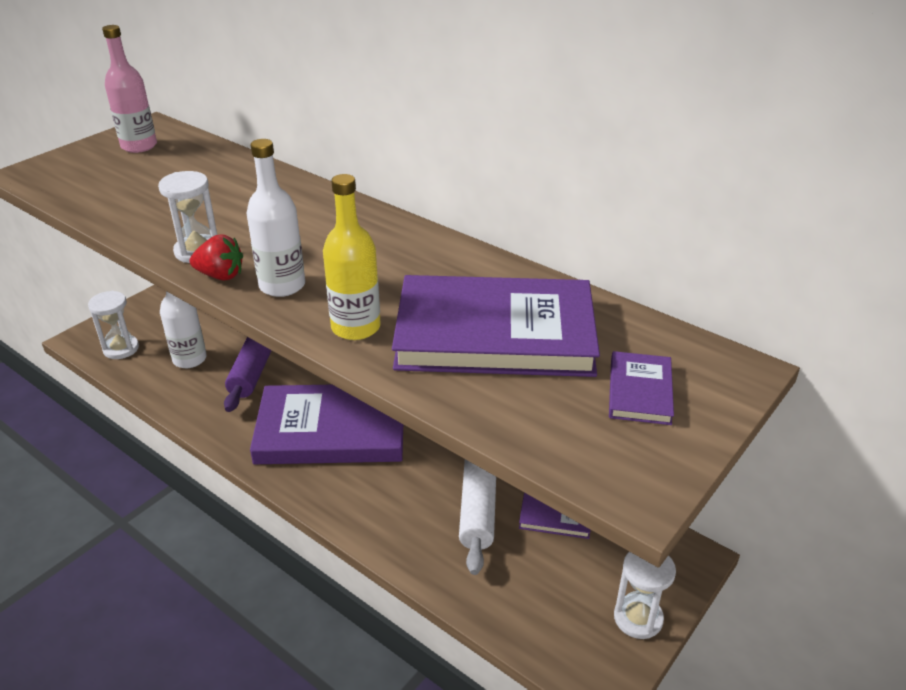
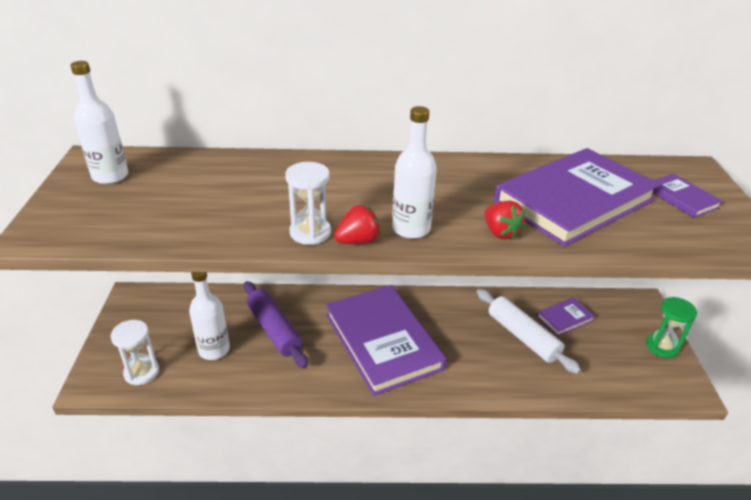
camera: 40 degrees left, 0 degrees up
pink bottle [102,25,157,153] -> white bottle [70,61,128,184]
purple book [250,385,403,464] -> purple book turned 75 degrees counterclockwise [326,285,446,396]
yellow bottle [323,174,381,340] -> red strawberry [484,201,525,240]
white hourglass [614,552,676,639] -> green hourglass [646,297,697,358]

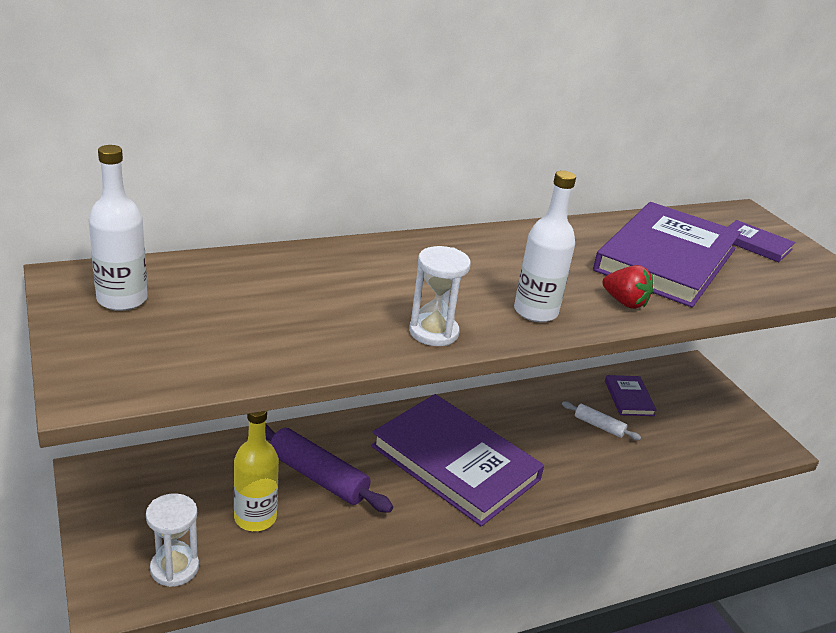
camera: 25 degrees left, 5 degrees down
white bottle [189,272,230,360] -> yellow bottle [234,411,279,531]
red strawberry [334,205,381,244] -> none
white rolling pin [477,289,581,374] -> white rolling pin [562,401,641,440], size x0.54
purple book [536,297,595,336] -> purple book turned 45 degrees counterclockwise [605,375,657,416]
green hourglass [646,297,697,358] -> none

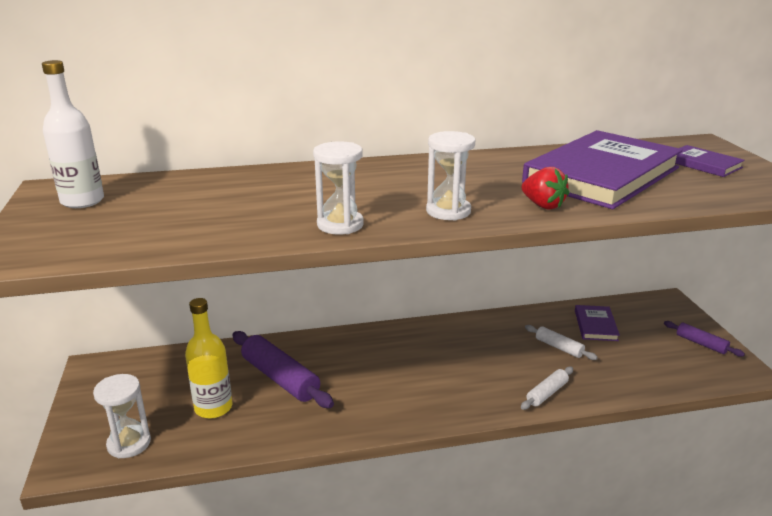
camera: 15 degrees right, 5 degrees down
purple book [371,394,544,527] -> none
white bottle [514,170,576,322] -> white hourglass [426,131,475,220]
none -> white rolling pin [521,367,573,410]
none -> purple rolling pin [664,321,745,357]

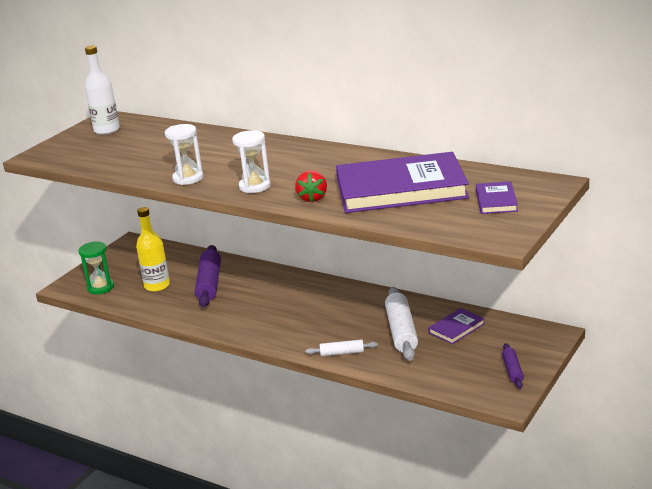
camera: 45 degrees right, 0 degrees up
white hourglass [93,374,151,458] -> green hourglass [79,241,114,294]
white rolling pin [525,325,598,360] -> white rolling pin [385,287,418,361], size x1.87

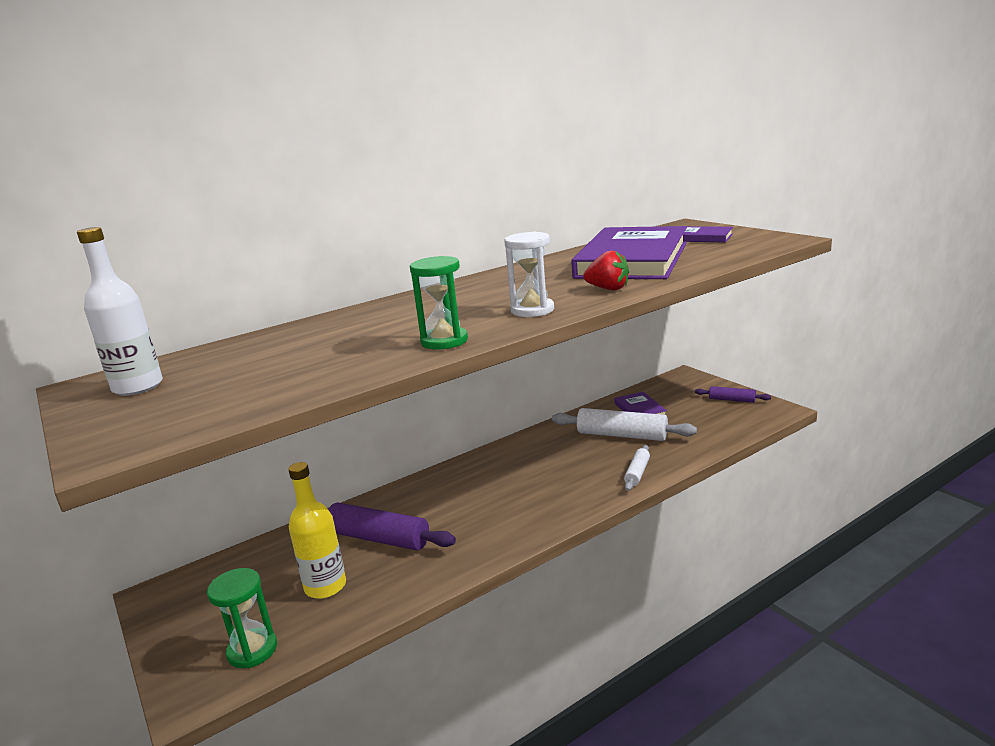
camera: 65 degrees left, 5 degrees down
white hourglass [165,124,203,185] -> green hourglass [410,256,468,350]

